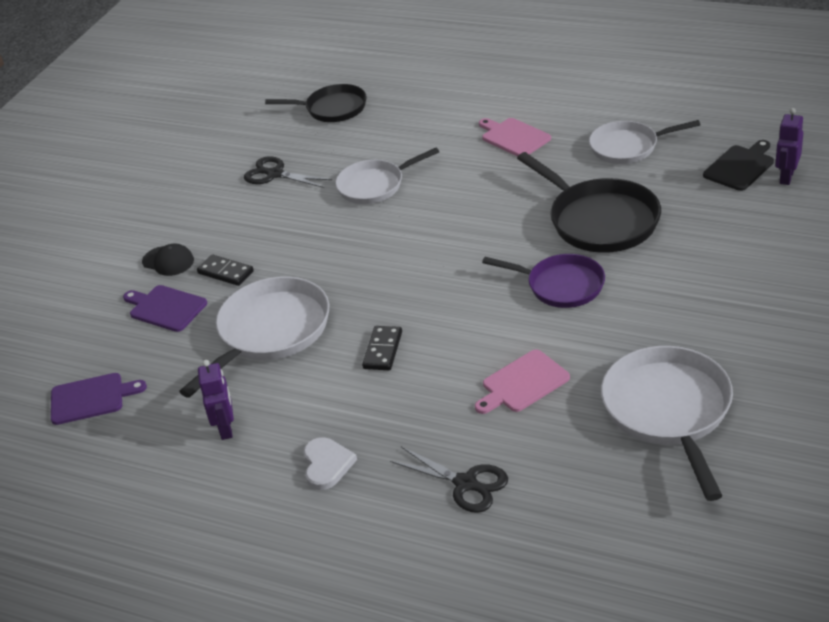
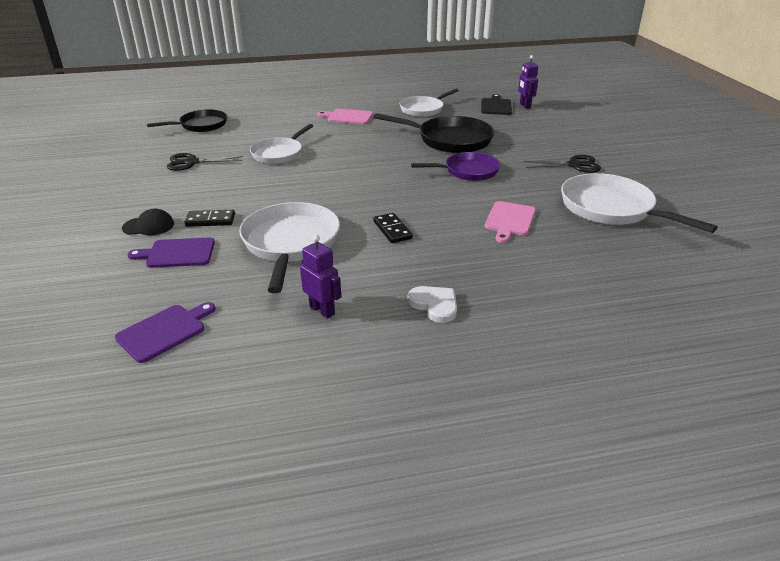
camera: 40 degrees left, 5 degrees down
black scissors [390,447,508,513] -> black scissors moved to [524,155,601,173]

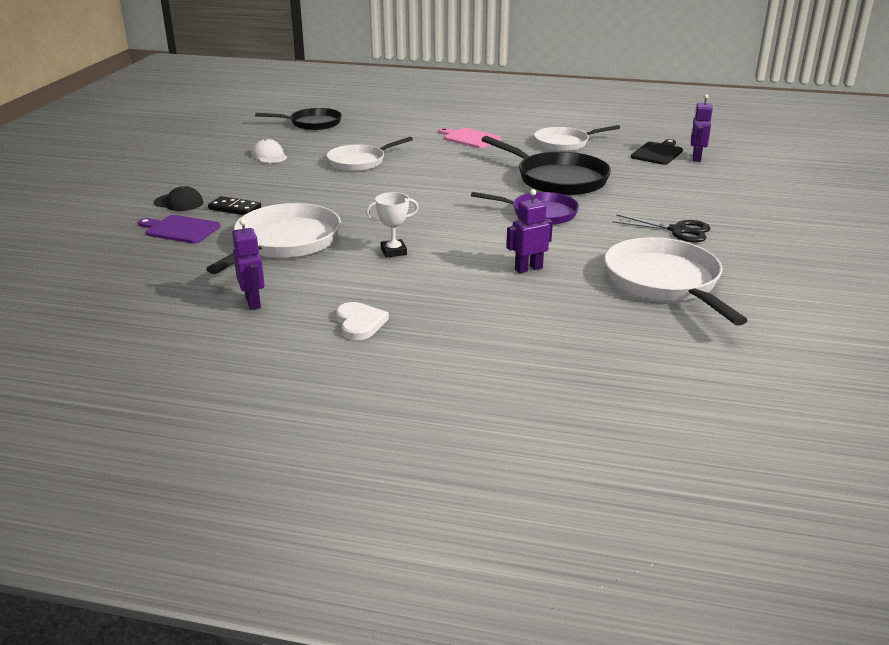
camera: 25 degrees right, 5 degrees down
purple cutting board [115,302,215,363] -> none
black scissors [167,153,243,171] -> white cap [251,138,287,163]
black domino [373,213,413,243] -> white trophy [366,192,419,258]
pink cutting board [485,201,536,243] -> purple robot [506,189,553,273]

